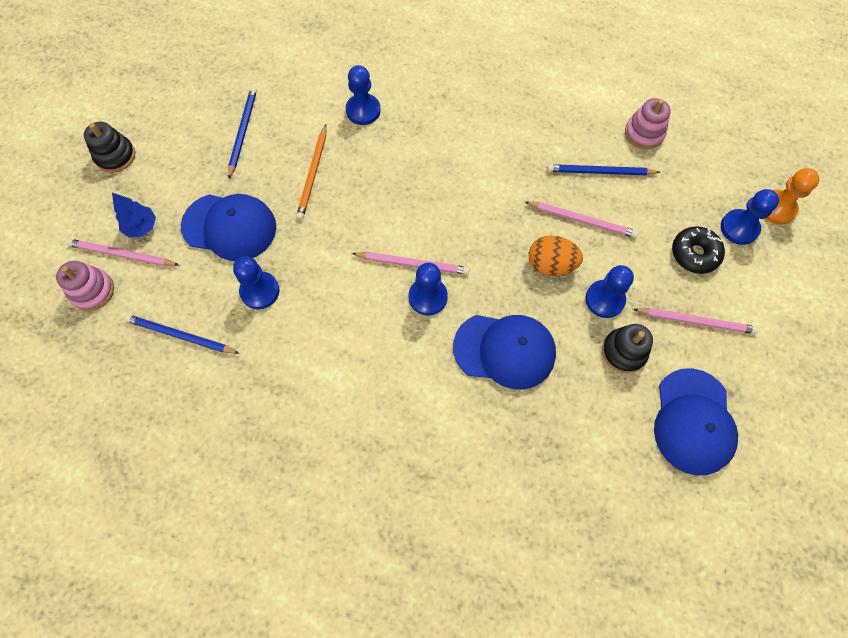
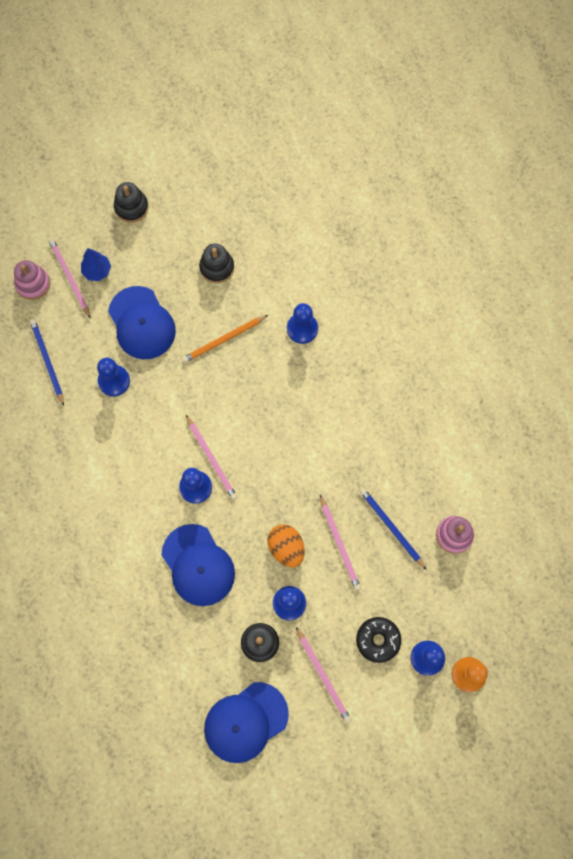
camera: 50 degrees right, 5 degrees up
blue pencil [228,87,257,179] -> black stacking toy [199,243,234,283]

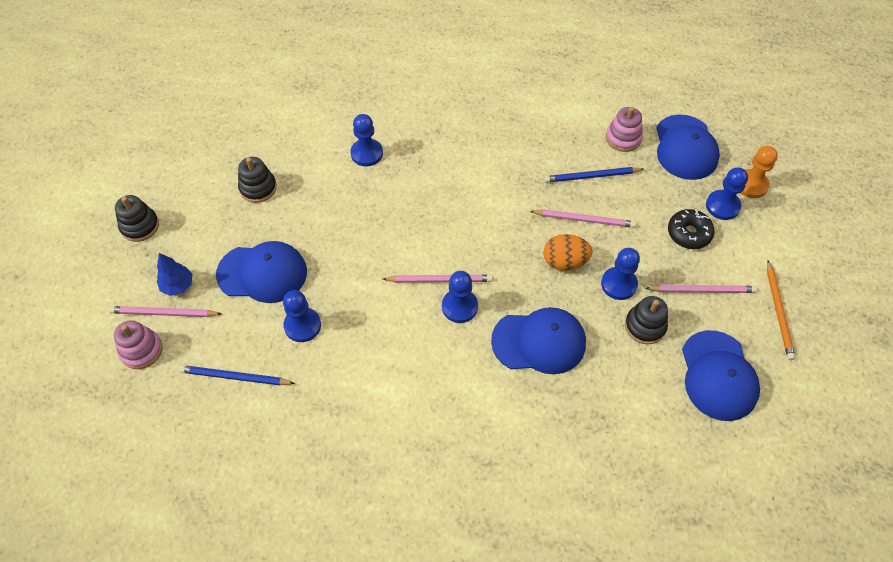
camera: 60 degrees left, 15 degrees down
orange pencil [182,315,268,363] -> orange pencil moved to [767,261,795,360]
none -> blue cap [656,114,720,180]

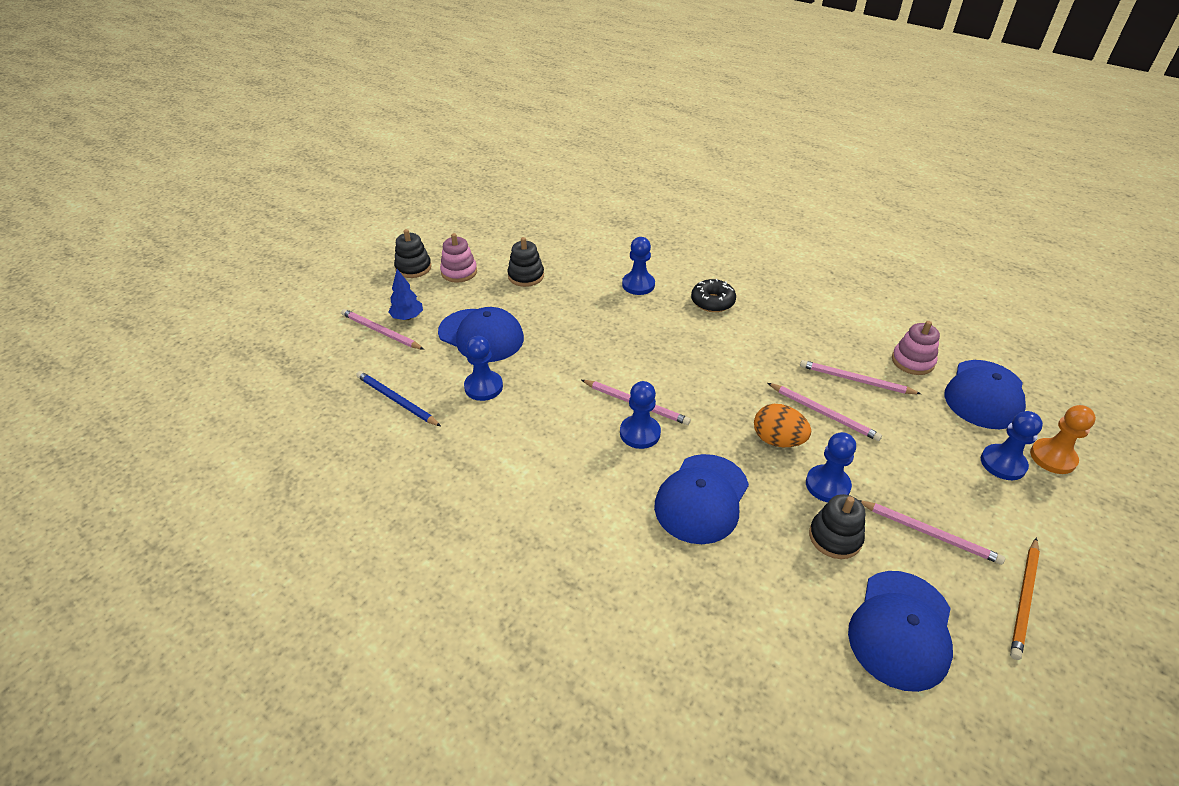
camera: 30 degrees right, 15 degrees down
pink stacking toy [114,320,162,369] -> pink stacking toy moved to [440,233,477,283]
blue cap [491,307,586,374] -> blue cap turned 90 degrees clockwise [654,454,749,544]
blue pencil [544,167,644,183] -> pink pencil [800,360,921,394]
black donut [668,209,714,249] -> black donut moved to [691,279,736,312]

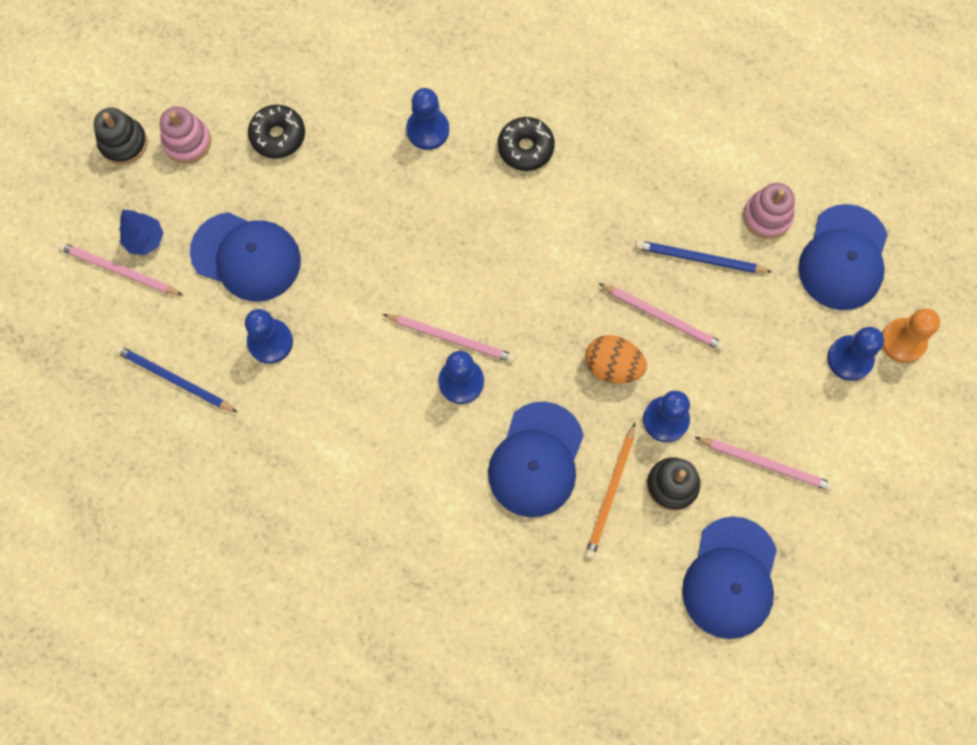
camera: 10 degrees left, 30 degrees up
black stacking toy [507,237,544,287] -> black donut [248,105,305,159]
pink pencil [800,360,921,394] -> blue pencil [636,240,772,273]
orange pencil [1010,538,1040,660] -> orange pencil moved to [585,423,635,559]

